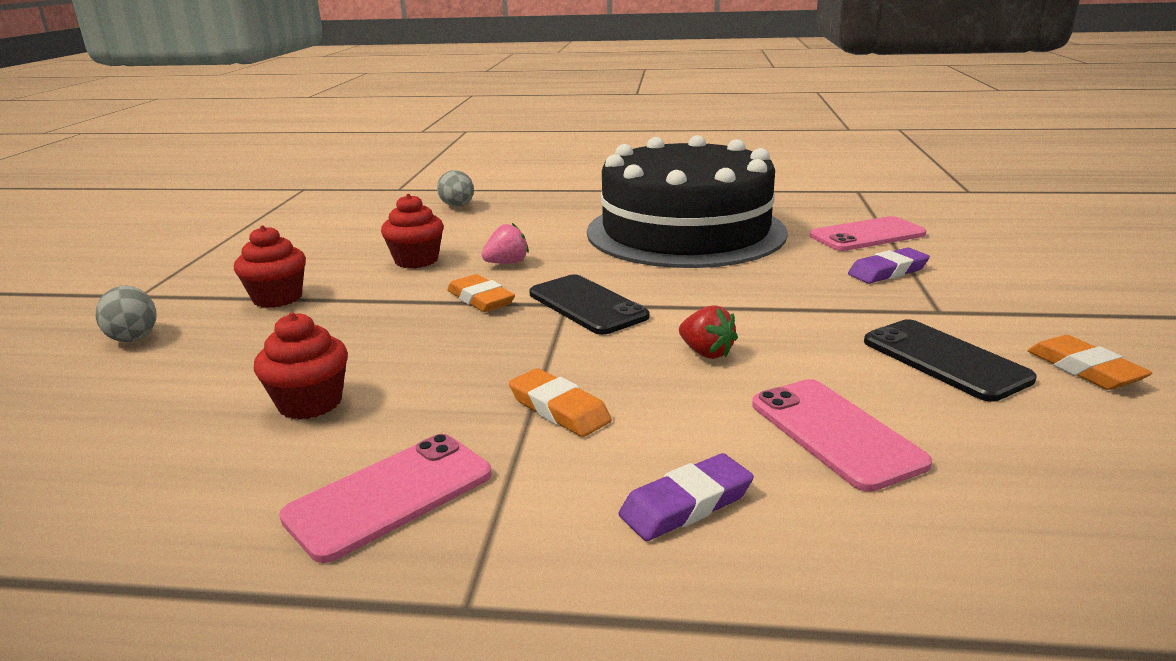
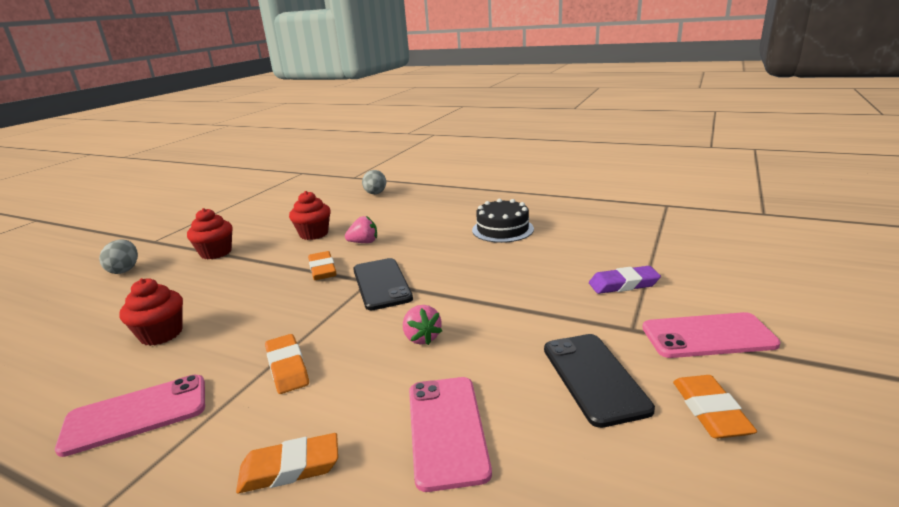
camera: 20 degrees right, 0 degrees up
black cake [587,135,788,268] -> black cake [472,199,534,243], size x0.42
purple eraser [619,453,754,541] -> orange eraser [236,433,338,493]
red strawberry [679,305,738,359] -> pink strawberry [403,305,442,345]
pink phone [810,216,926,251] -> pink phone moved to [642,312,781,358]

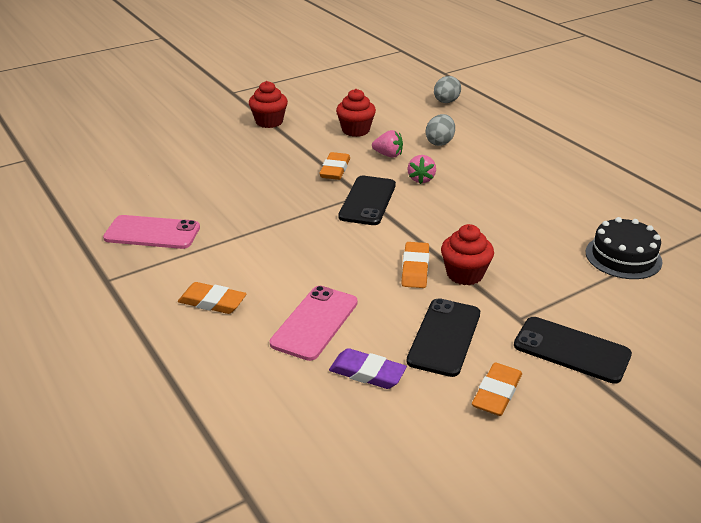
camera: 30 degrees right, 10 degrees up
grey egg [99,240,138,274] -> grey egg moved to [426,114,455,146]
red cupcake [119,278,183,346] -> red cupcake moved to [441,224,494,285]
orange eraser [265,334,309,394] -> orange eraser moved to [401,242,429,288]
pink strawberry [403,305,442,345] -> pink strawberry moved to [407,155,436,184]
black cake [472,199,534,243] -> black cake moved to [586,217,662,279]
purple eraser [589,266,661,294] -> purple eraser moved to [329,348,407,389]
pink phone [642,312,781,358] -> black phone [514,317,632,384]

